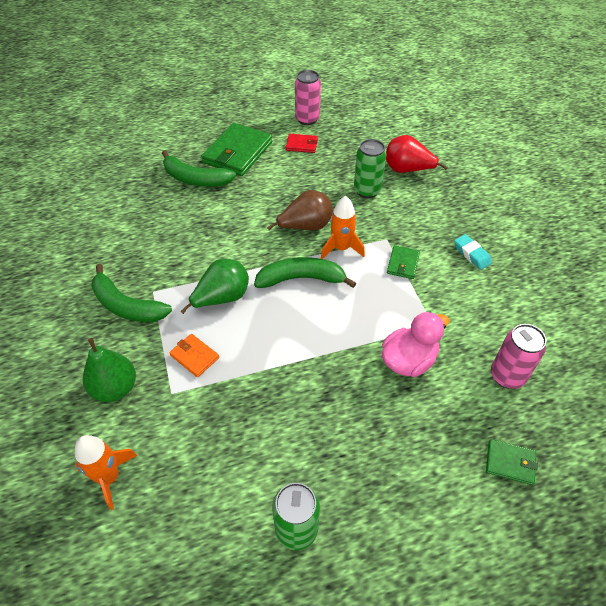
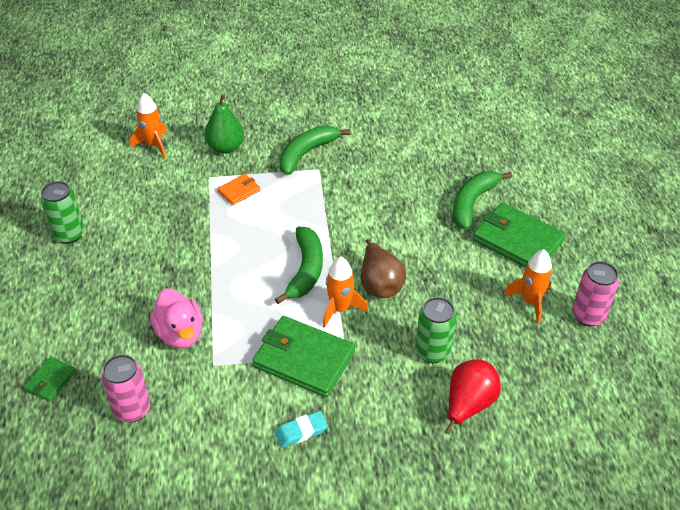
camera: 100 degrees right, 5 degrees down
green pear [180,259,249,314] -> none
red wallet [286,134,318,153] -> orange rocket [504,249,553,324]
green wallet [387,245,420,279] -> green wallet [252,316,355,397], size x2.04

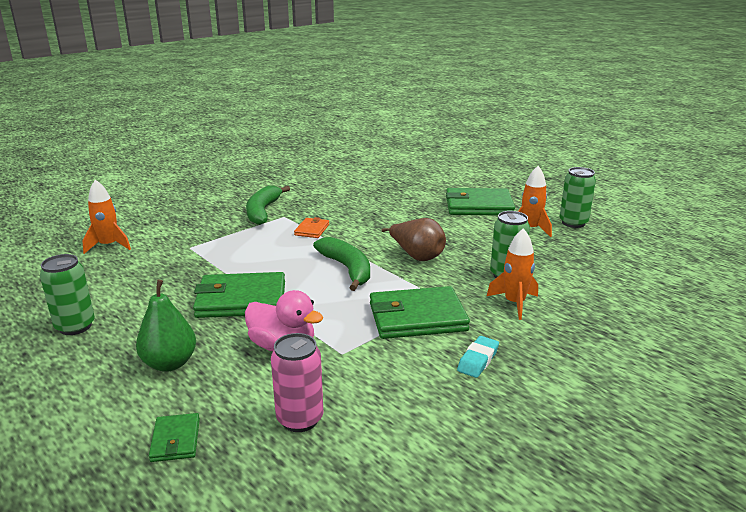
camera: 35 degrees left, 20 degrees down
green pear [205,94,244,154] -> green pear moved to [136,280,196,372]
orange wallet [217,174,260,205] -> orange wallet moved to [294,217,329,238]
orange rocket [323,256,368,328] -> orange rocket moved to [487,228,538,320]
red pear [445,359,501,434] -> none
green banana [453,171,512,230] -> none
pink can [572,261,619,326] -> green can [560,167,596,228]
none -> green wallet [193,272,285,318]

